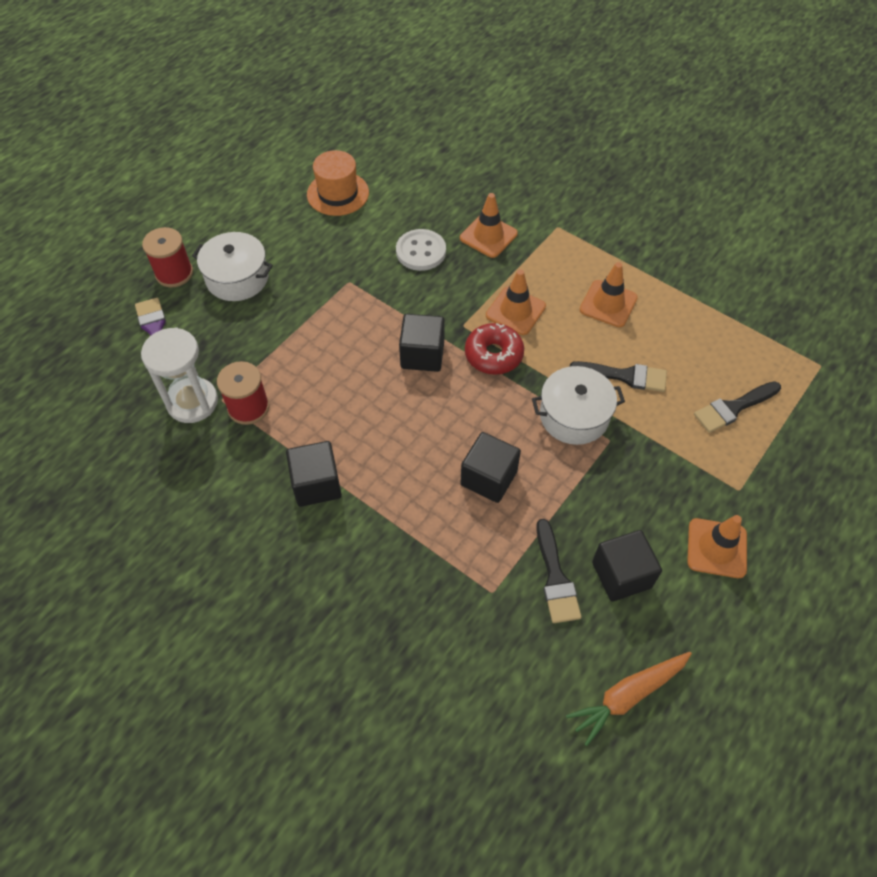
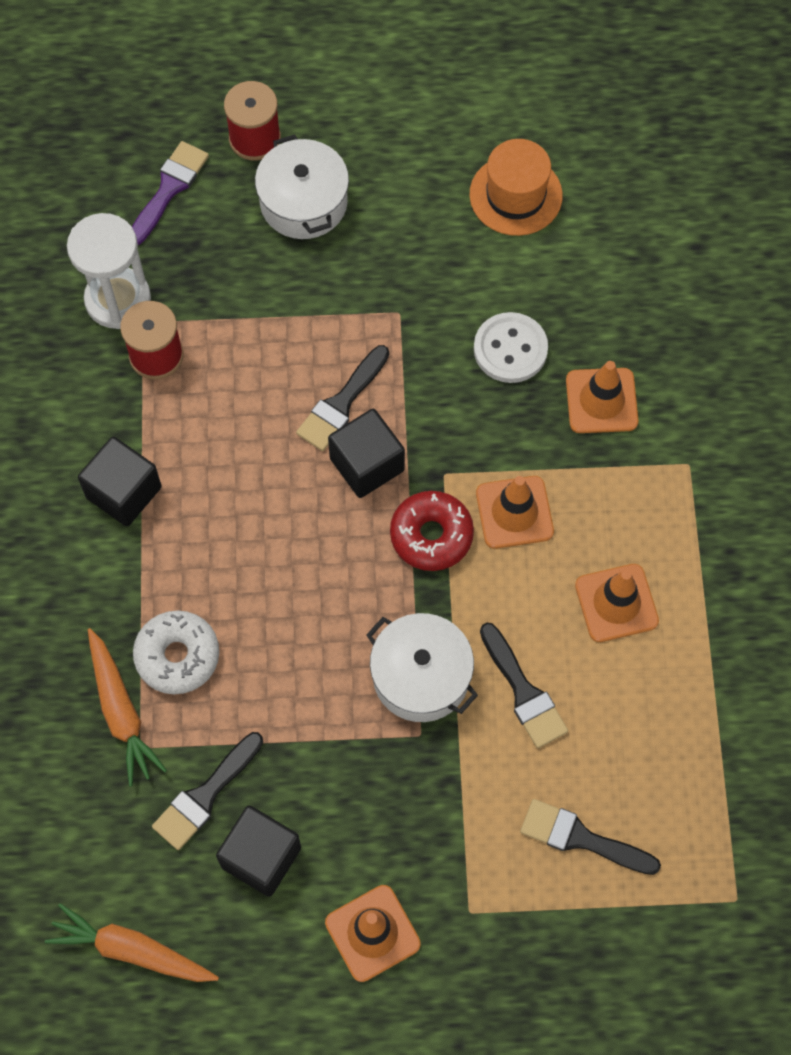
camera: 50 degrees right, 10 degrees up
black cube [461,432,521,503] -> none
none -> orange carrot [88,628,167,787]
none -> white donut [133,611,219,694]
none -> black brush [296,345,389,451]

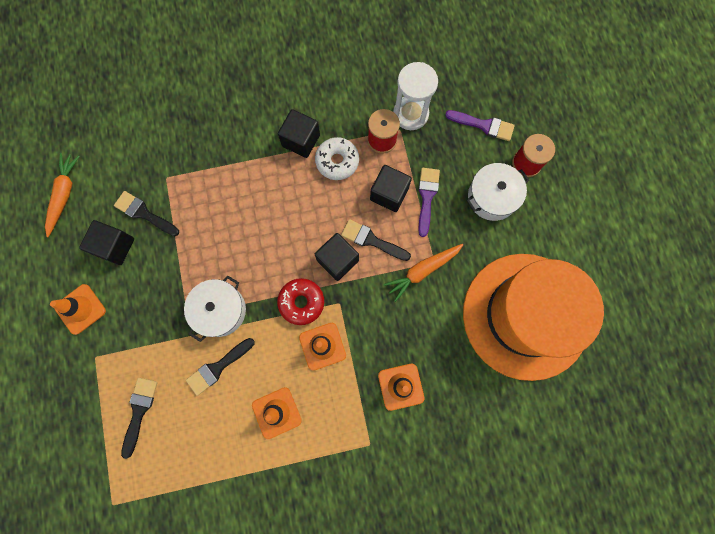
camera: 80 degrees right, 10 degrees up
orange carrot [88,628,167,787] -> orange carrot moved to [383,244,463,302]
white donut [133,611,219,694] -> white donut moved to [315,137,359,180]
orange hat [469,139,563,236] -> orange hat [463,254,604,381], size x2.26
white button [474,312,548,383] -> none
none -> black cube [370,165,412,212]
none -> purple brush [418,168,440,237]

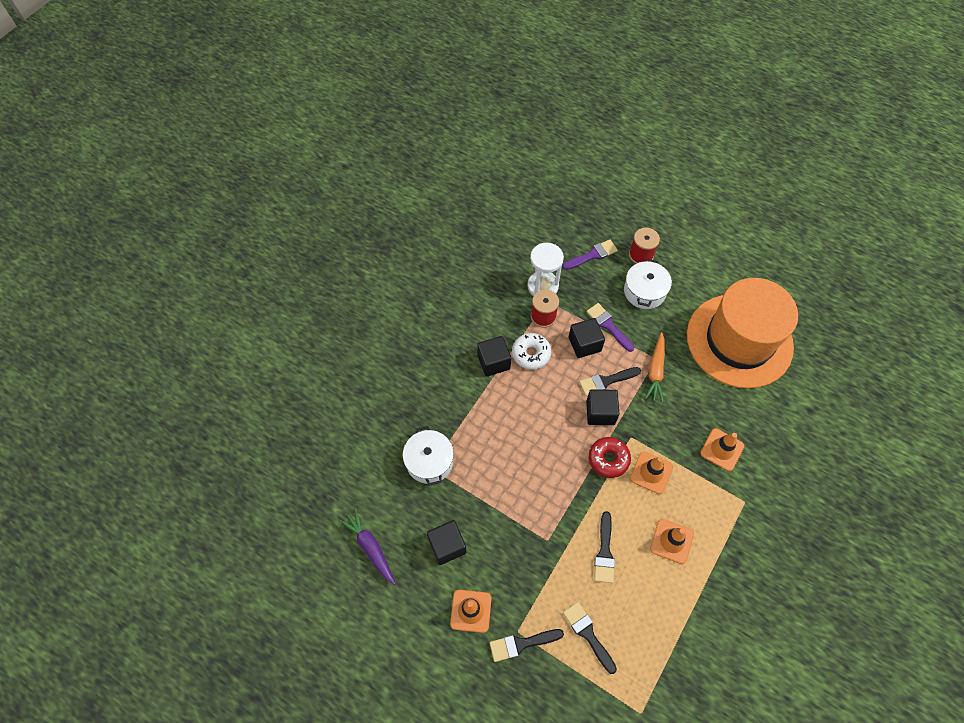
camera: 45 degrees left, 15 degrees down
orange carrot [45,153,80,237] -> purple carrot [339,509,396,585]
black brush [114,191,179,236] -> black brush moved to [490,629,564,662]
white pot [184,275,246,342] -> white pot moved to [403,426,454,486]

